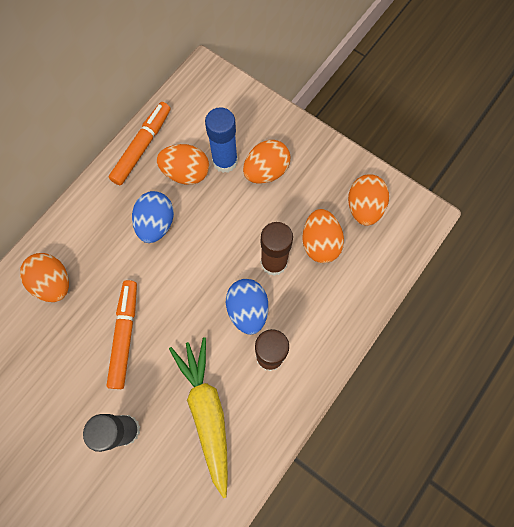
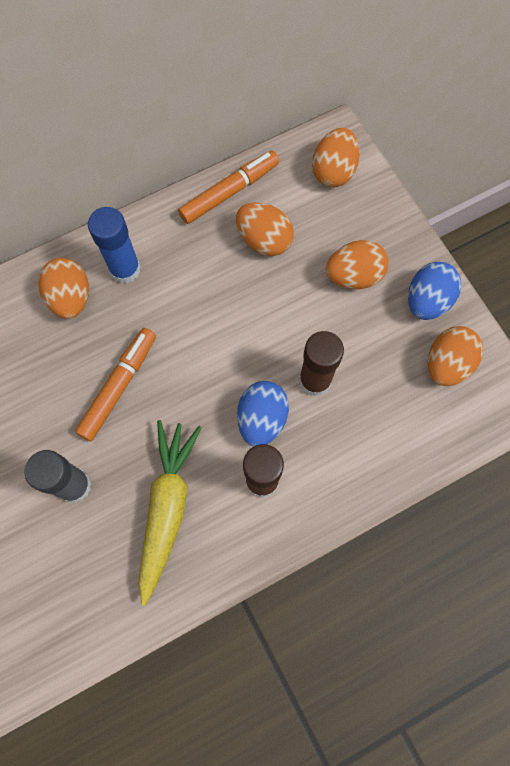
camera: 25 degrees right, 0 degrees up
blue egg [132,191,174,243] -> blue egg moved to [408,262,461,320]
blue glue stick [205,107,238,173] -> blue glue stick moved to [88,207,141,284]
orange egg [302,209,344,263] -> orange egg moved to [312,128,360,187]

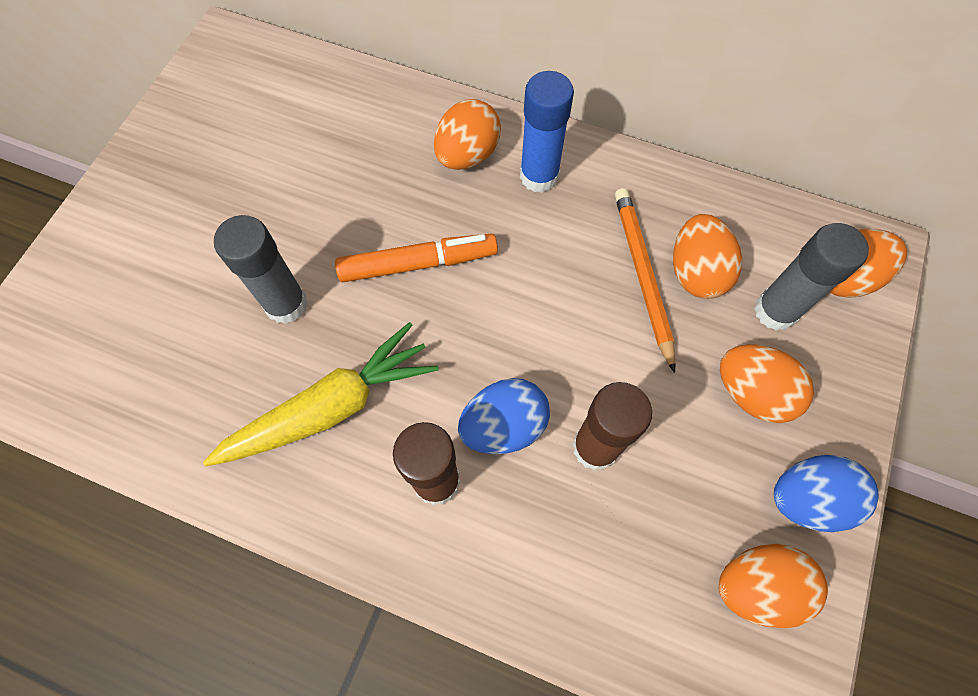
camera: 50 degrees right, 5 degrees down
orange marker [178,150,279,224] -> none
none -> orange pencil [615,188,676,373]
none -> grey glue stick [754,223,869,331]

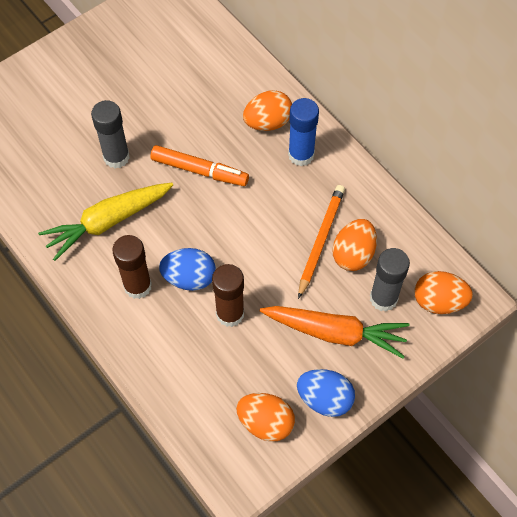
camera: 30 degrees right, 5 degrees down
yellow carrot [203,322,438,467] -> yellow carrot turned 150 degrees clockwise [38,183,173,261]
orange egg [720,344,814,423] -> orange carrot [260,306,410,358]

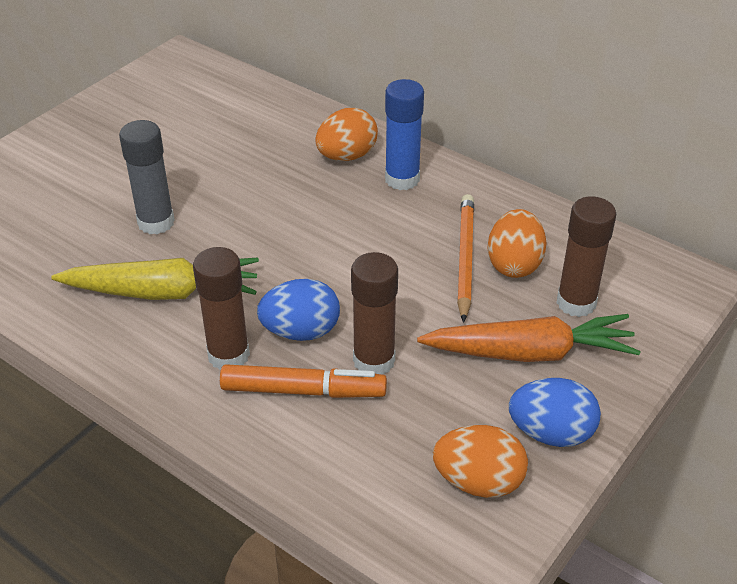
camera: 15 degrees left, 20 degrees down
yellow carrot [38,183,173,261] -> yellow carrot turned 135 degrees counterclockwise [51,258,259,300]
orange marker [150,145,249,186] -> orange marker moved to [220,364,387,398]
grey glue stick [370,248,410,311] -> brown glue stick [557,197,616,317]
orange egg [414,271,473,314] -> none

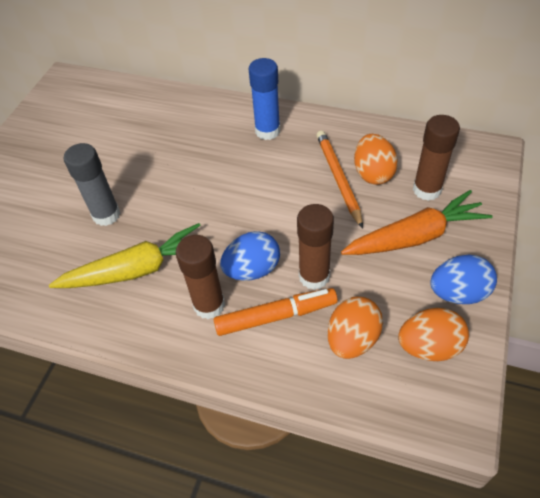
camera: 15 degrees left, 10 degrees up
orange egg [315,108,378,161] -> orange egg moved to [327,297,383,359]

